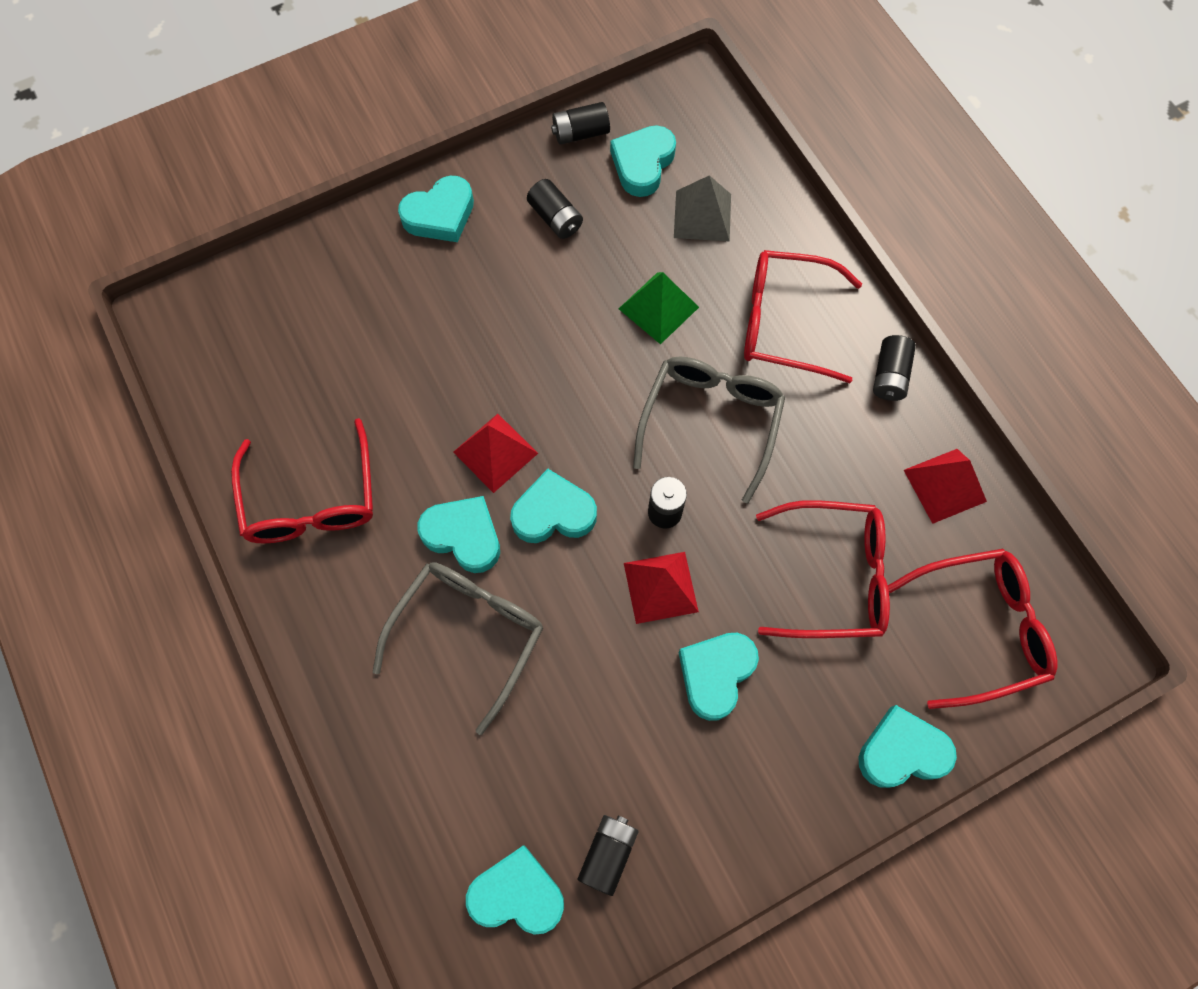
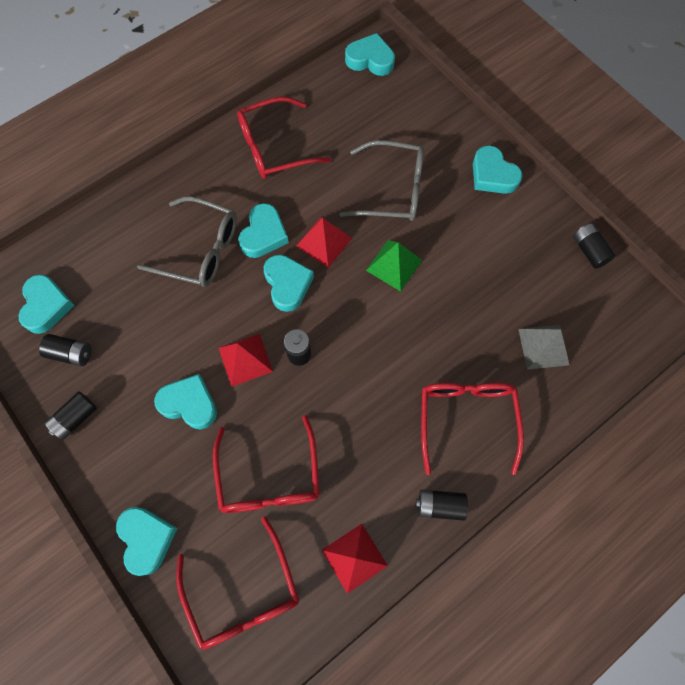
camera: 80 degrees right, 0 degrees up
black battery [527,179,583,239] -> black battery moved to [44,391,97,440]
turquoise heart [610,125,676,197] -> turquoise heart moved to [345,33,395,76]
green pyramid [619,272,699,344] -> green pyramid moved to [366,240,422,291]
grey glasses [633,356,785,503] -> grey glasses moved to [340,140,424,221]

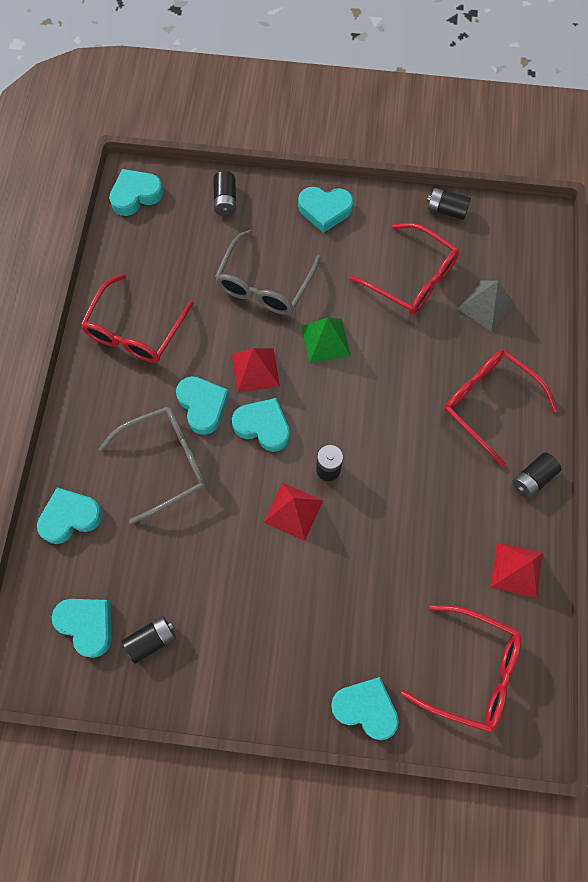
camera: 45 degrees left, 0 degrees up
black battery [44,391,97,440] -> black battery moved to [214,171,236,216]
turquoise heart [154,374,217,429] -> turquoise heart moved to [37,488,103,544]
red glasses [213,415,319,513] -> red glasses moved to [349,223,459,315]
grey glasses [340,140,424,221] -> grey glasses turned 150 degrees clockwise [215,230,321,315]

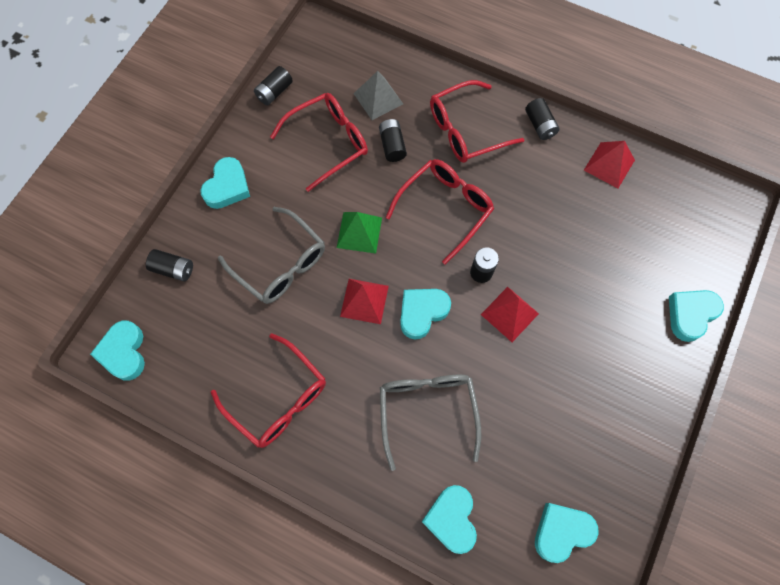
camera: 70 degrees left, 0 degrees up
black battery [122,616,176,664] -> black battery moved to [379,119,407,162]
turquoise heart [176,376,229,435] -> none
red glasses [401,604,522,733] -> red glasses moved to [386,159,494,265]

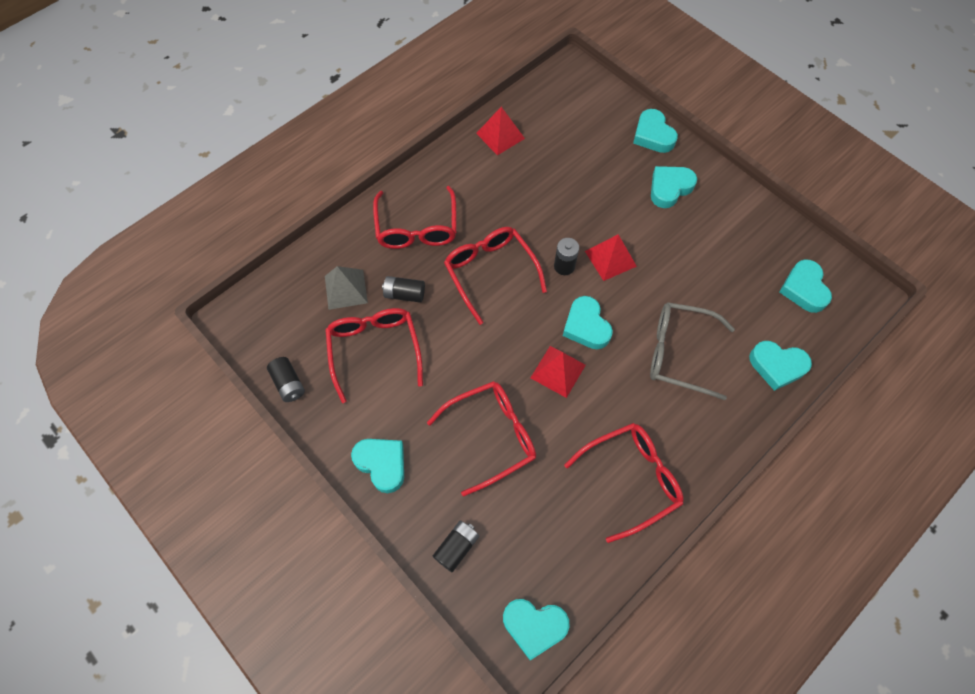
camera: 70 degrees left, 5 degrees down
grey glasses [218,207,325,304] -> red glasses [427,381,536,496]
green pyramid [337,212,382,253] -> none
black battery [525,98,560,140] -> none
none -> turquoise heart [651,166,697,208]

